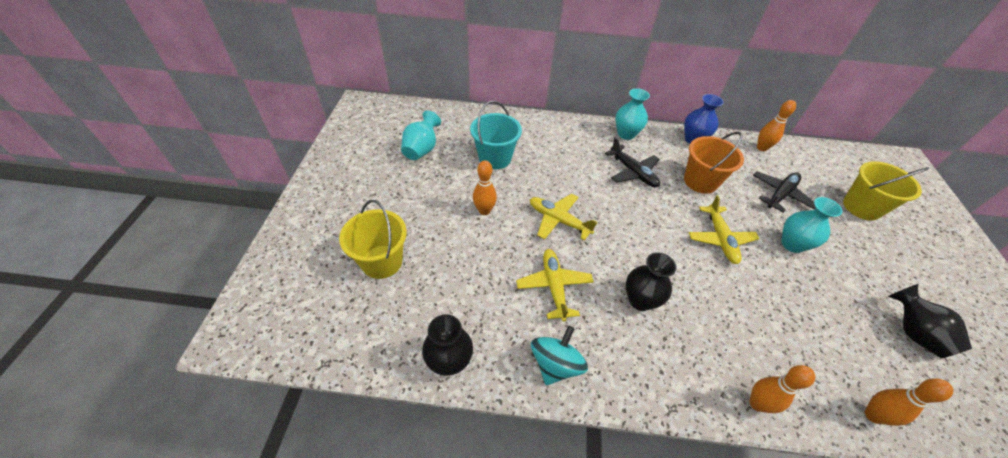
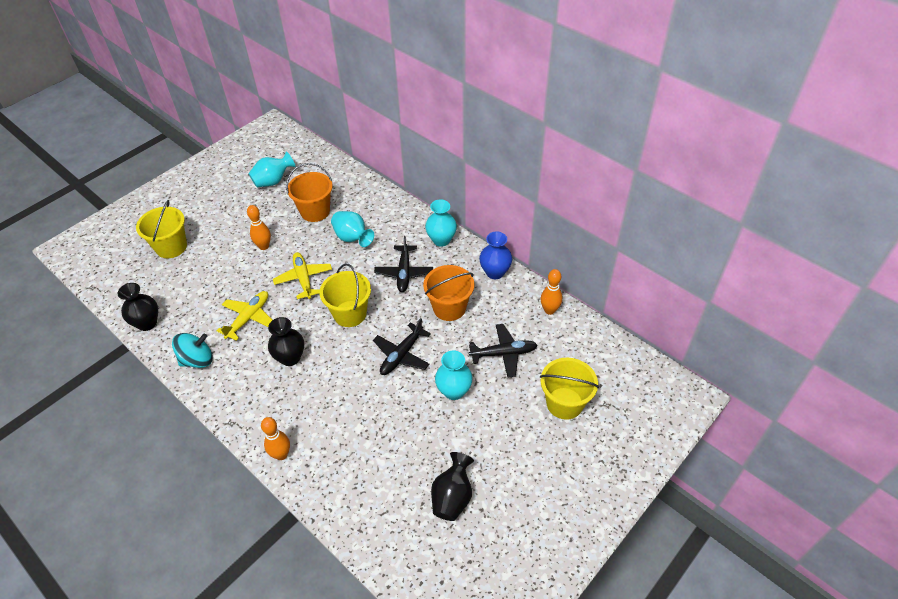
camera: 40 degrees right, 0 degrees up
turquoise bucket [470,101,522,169] -> orange bucket [286,163,333,222]
yellow plane [689,195,760,264] -> black plane [373,318,431,375]
orange bowling pin [865,378,953,426] -> none
none -> yellow bucket [320,264,371,327]
none -> turquoise vase [331,211,374,247]

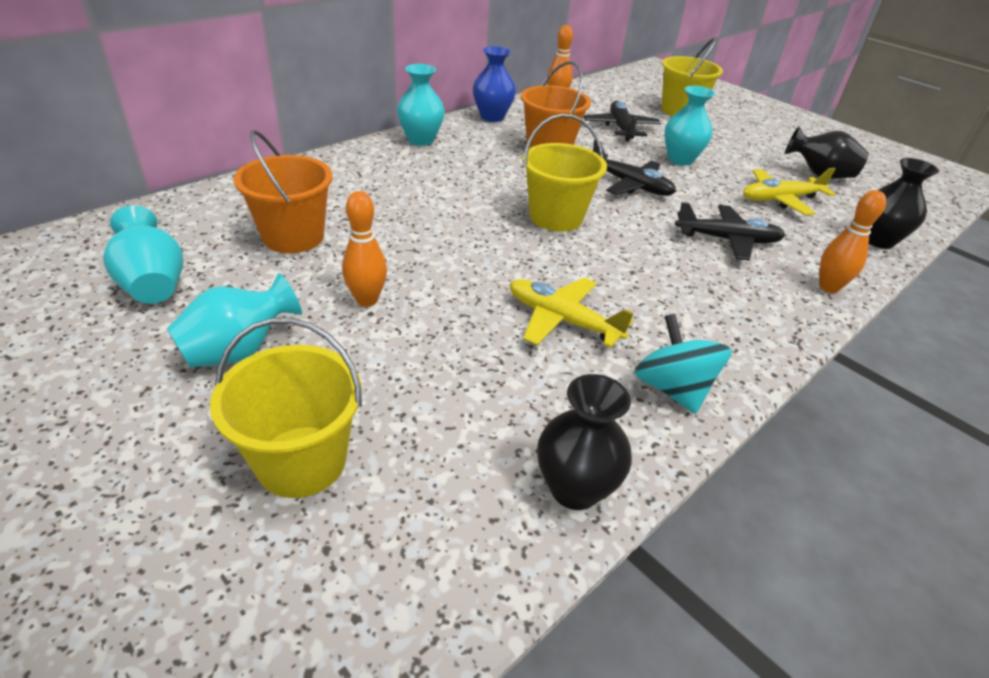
camera: 90 degrees left, 10 degrees down
black vase [268,317,304,366] -> black vase moved to [869,158,939,249]
yellow plane [273,252,332,299] -> yellow plane moved to [743,168,836,215]
turquoise vase [331,211,374,247] -> turquoise vase moved to [167,273,302,368]
black plane [374,236,433,292] -> black plane moved to [675,202,785,260]

